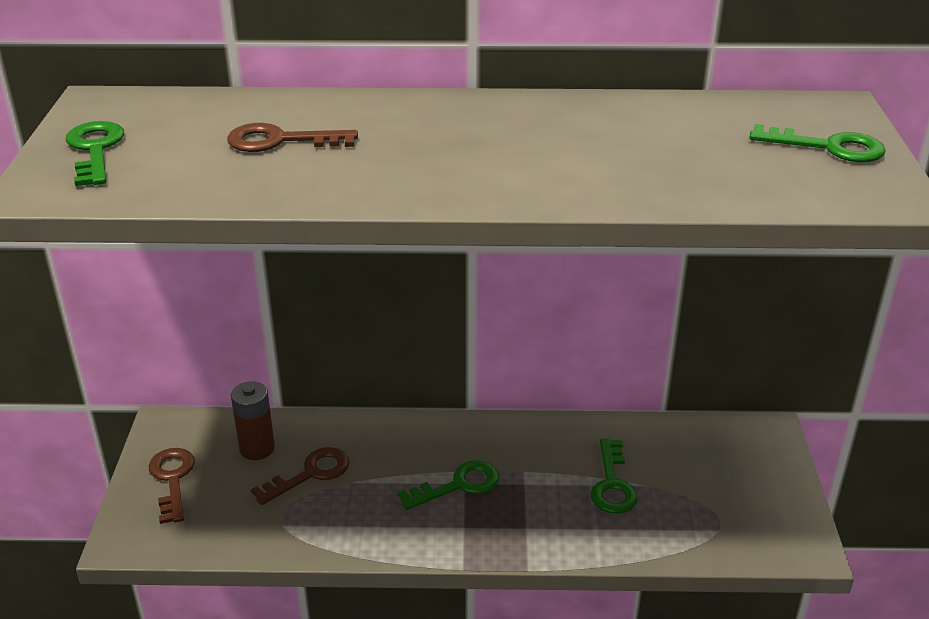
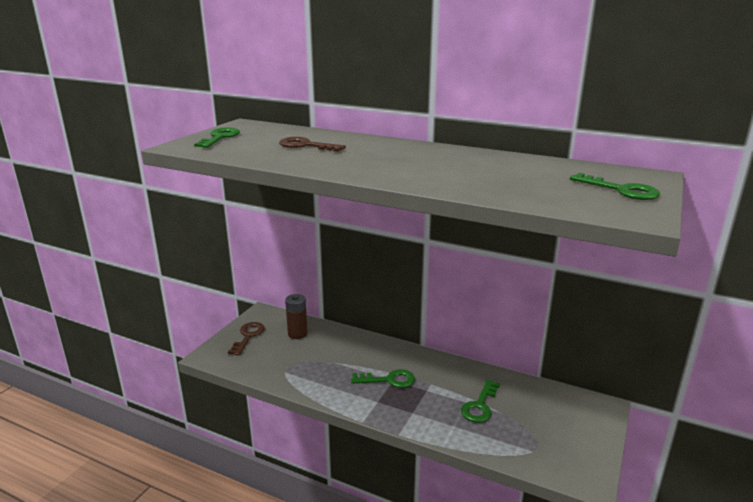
camera: 25 degrees right, 10 degrees down
brown key [251,447,349,505] -> none

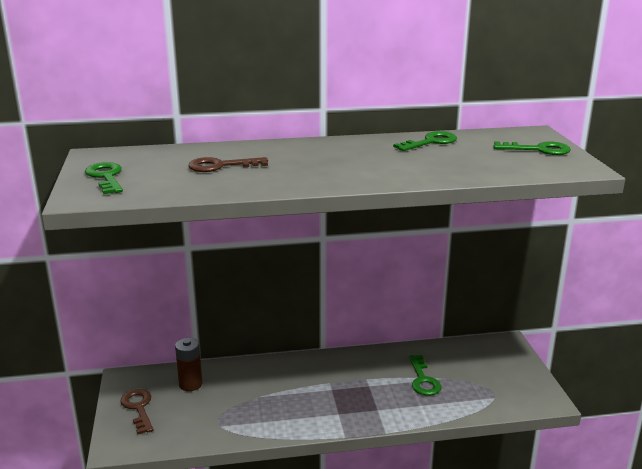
camera: 35 degrees left, 0 degrees up
green key [351,369,415,388] -> green key moved to [393,131,457,151]

